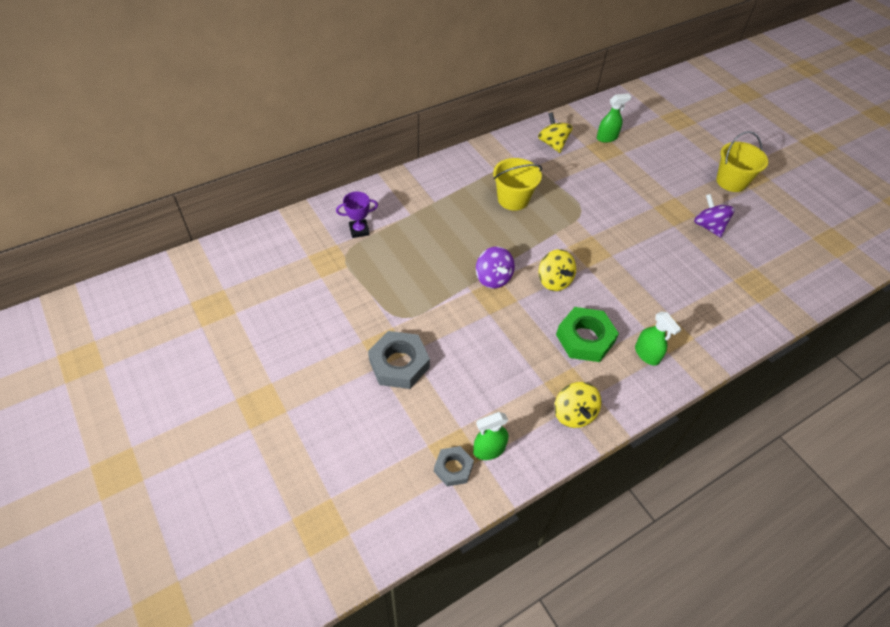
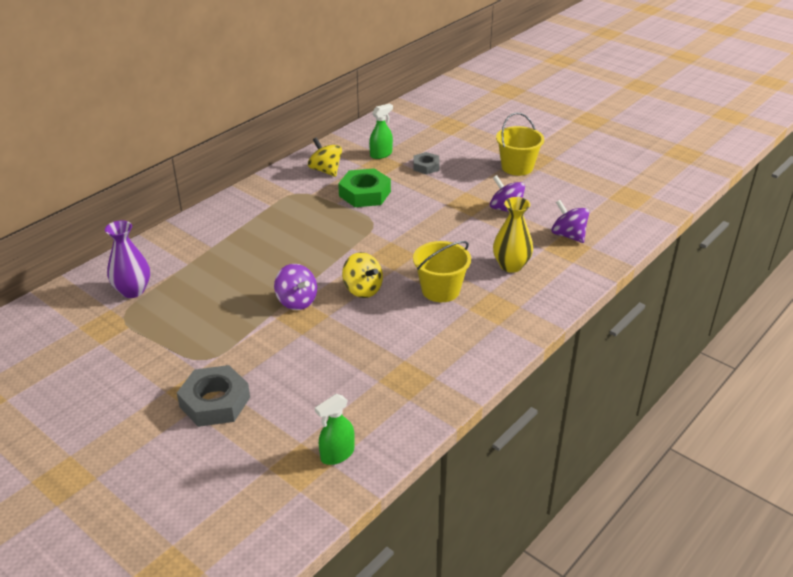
camera: 15 degrees left, 15 degrees down
purple trophy [336,192,378,238] -> purple vase [105,220,150,298]
grey nut [434,446,474,487] -> grey nut moved to [413,152,440,174]
yellow bucket [493,158,542,211] -> yellow bucket moved to [413,241,471,302]
yellow spinning top [554,382,601,428] -> none
green nut [556,307,619,362] -> green nut moved to [338,168,391,207]
green spray bottle [635,312,681,366] -> none
none -> yellow vase [493,197,533,273]
none -> purple spinning top [551,200,589,243]

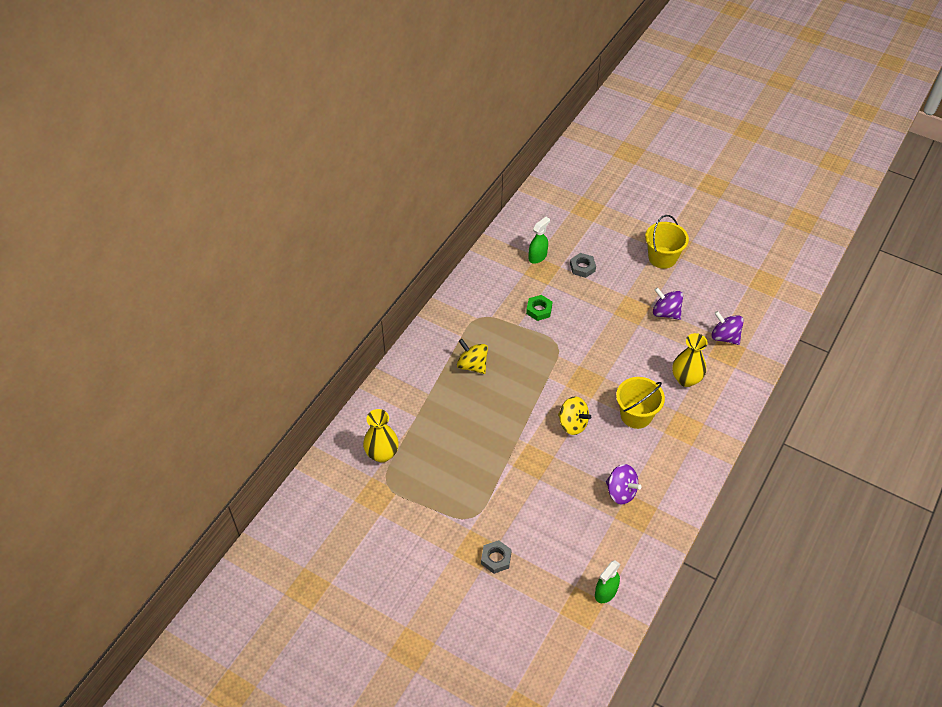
camera: 10 degrees left, 15 degrees up
purple vase [105,220,150,298] -> yellow vase [363,409,399,463]
grey nut [177,365,250,427] -> grey nut [481,540,512,574], size x0.59
purple spinning top [274,264,317,310] -> purple spinning top moved to [606,464,642,505]
yellow spinning top [308,138,342,177] -> yellow spinning top moved to [457,339,488,374]
green nut [338,168,391,207] -> green nut [526,295,552,321], size x0.59

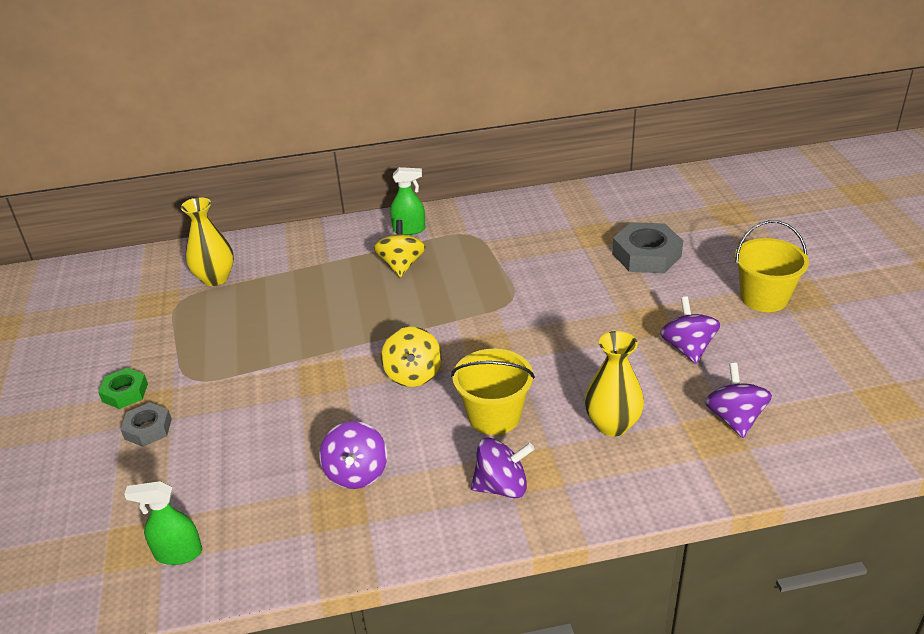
camera: 50 degrees right, 15 degrees down
green nut [526,295,552,321] -> green nut moved to [98,368,148,409]
green spray bottle [529,217,550,264] -> green spray bottle moved to [390,167,425,235]
grey nut [570,253,596,278] -> grey nut [612,222,683,273], size x1.69
none -> purple spinning top [471,438,534,498]

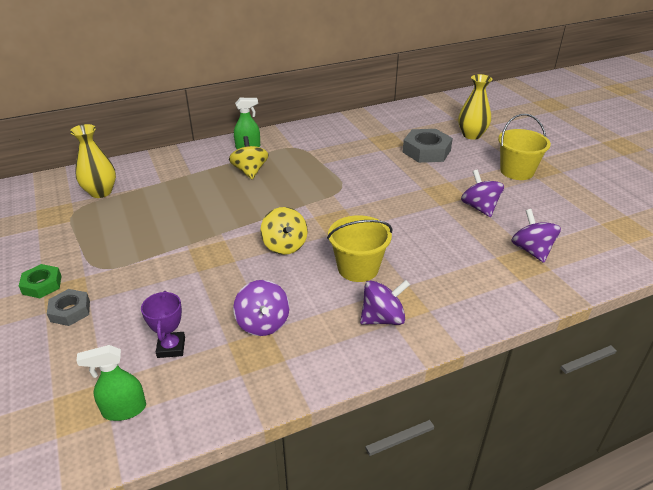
camera: 15 degrees left, 0 degrees up
yellow vase [585,331,644,437] -> yellow vase moved to [458,74,492,140]
none -> purple trophy [141,291,185,358]

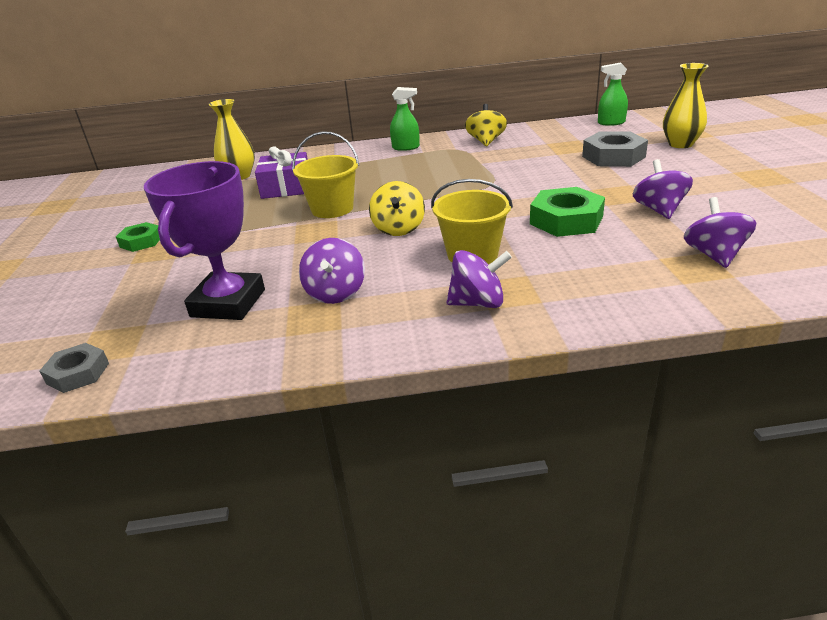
camera: 20 degrees right, 5 degrees down
grey nut [47,289,90,326] -> grey nut moved to [39,343,109,393]
green spray bottle [76,345,146,421] -> green spray bottle moved to [598,62,628,126]
purple trophy [141,291,185,358] -> purple trophy [144,161,265,320], size x1.97
yellow spinning top [229,136,268,179] -> yellow spinning top moved to [465,104,507,146]
yellow bucket [498,114,551,180] -> yellow bucket moved to [292,131,359,218]
none -> purple gift [255,146,308,199]
none -> green nut [530,187,605,237]

